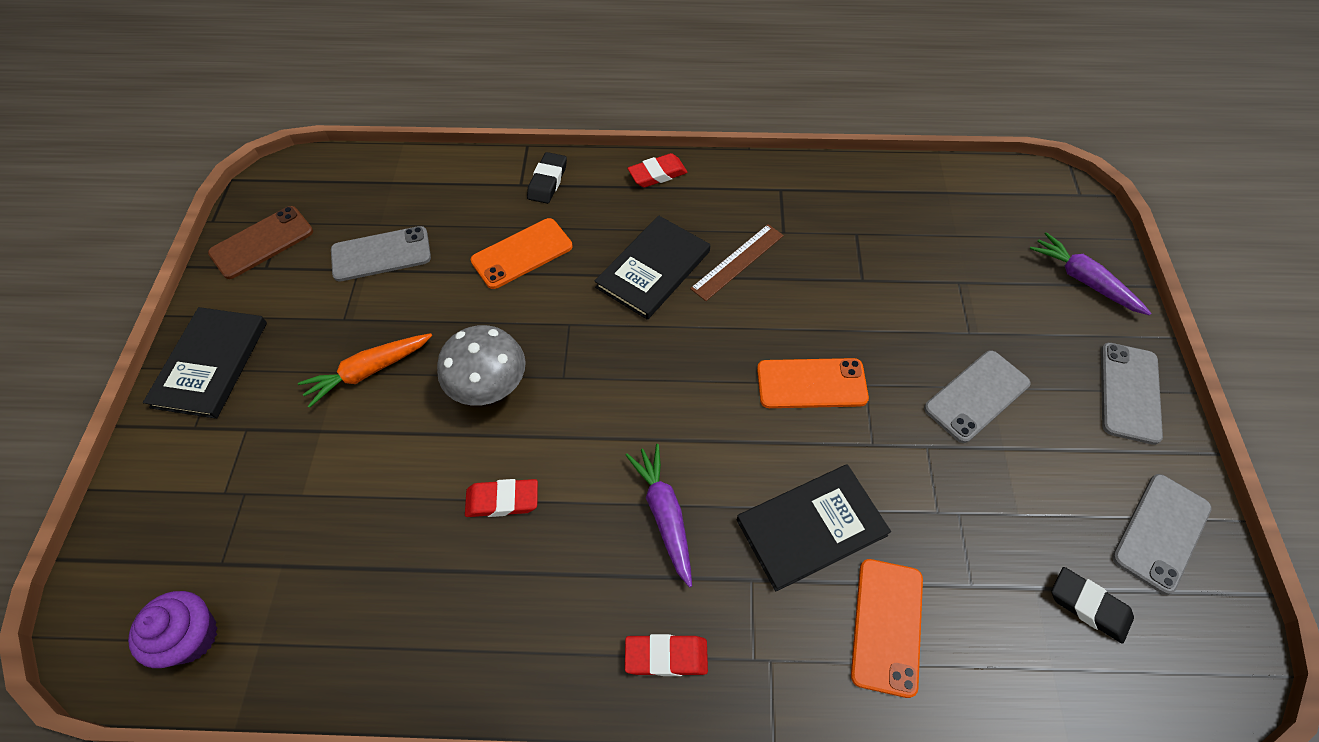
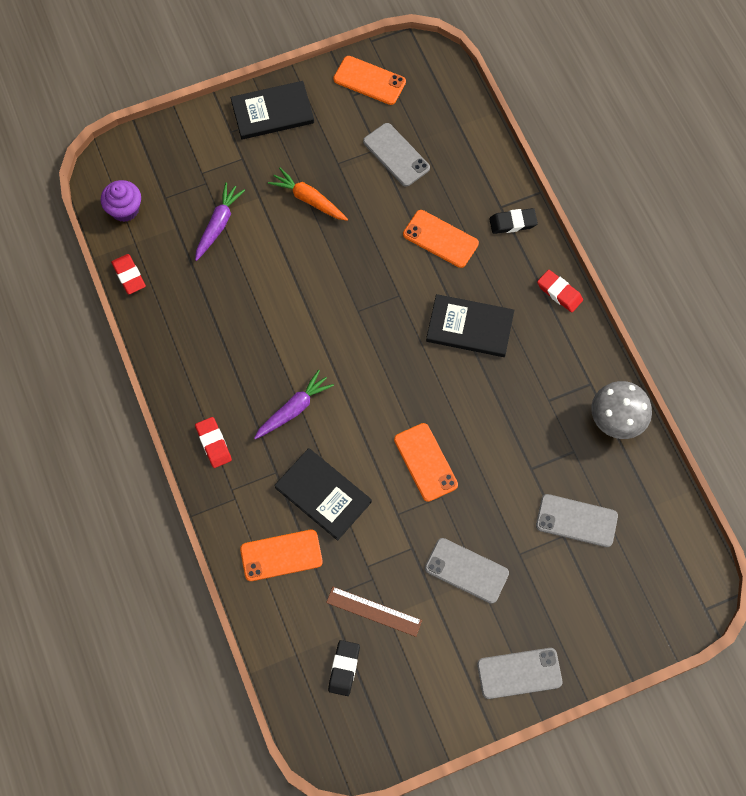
camera: 65 degrees right, 10 degrees up
brown phone [208,206,313,279] -> orange phone [333,56,406,105]
grey mushroom [437,325,526,406] -> grey mushroom moved to [591,381,652,439]
red eraser [465,479,538,517] -> red eraser moved to [111,254,146,294]
brown ruler [690,224,784,301] -> brown ruler moved to [326,587,422,637]
purple carrot [1030,232,1151,315] -> purple carrot moved to [195,182,245,261]
grey phone [1112,474,1212,595] -> grey phone moved to [536,494,618,547]

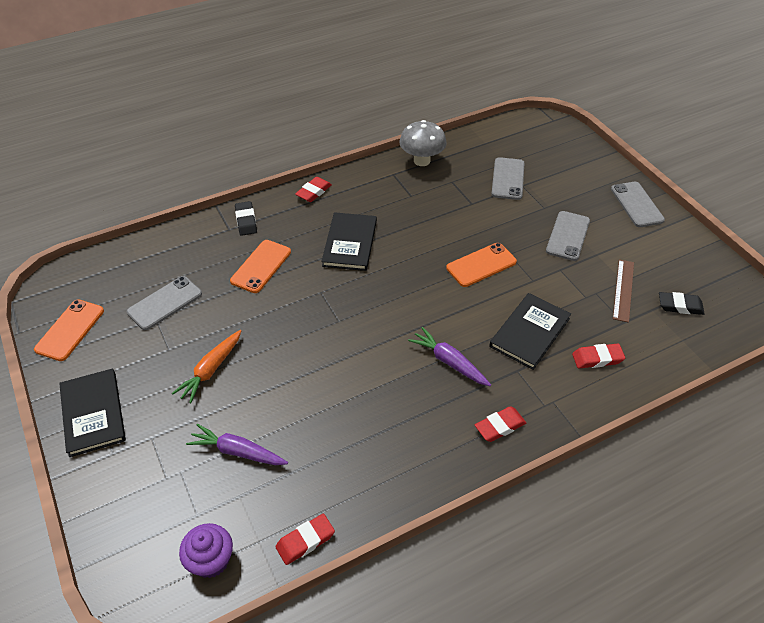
camera: 95 degrees left, 20 degrees down
orange phone [240,530,323,581] -> red eraser [572,344,625,368]

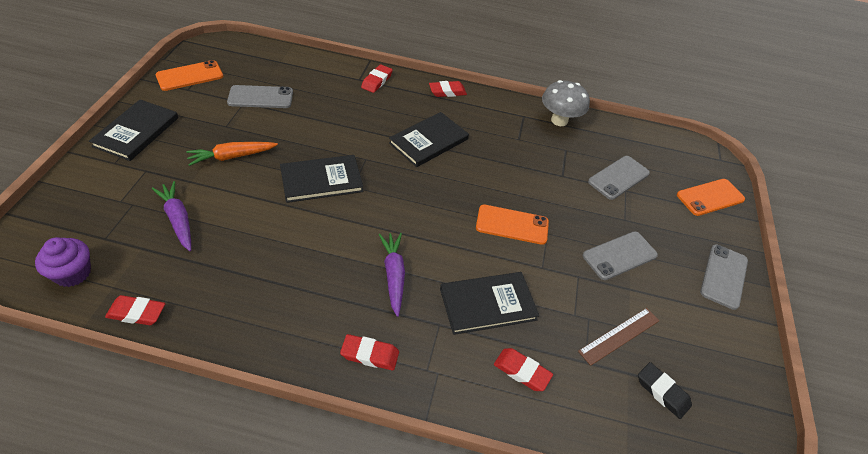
camera: 35 degrees right, 0 degrees up
orange phone [230,240,291,293] -> orange phone moved to [677,179,745,216]
black eraser [235,201,257,236] -> red eraser [361,64,393,93]
none -> black book [280,155,363,203]

